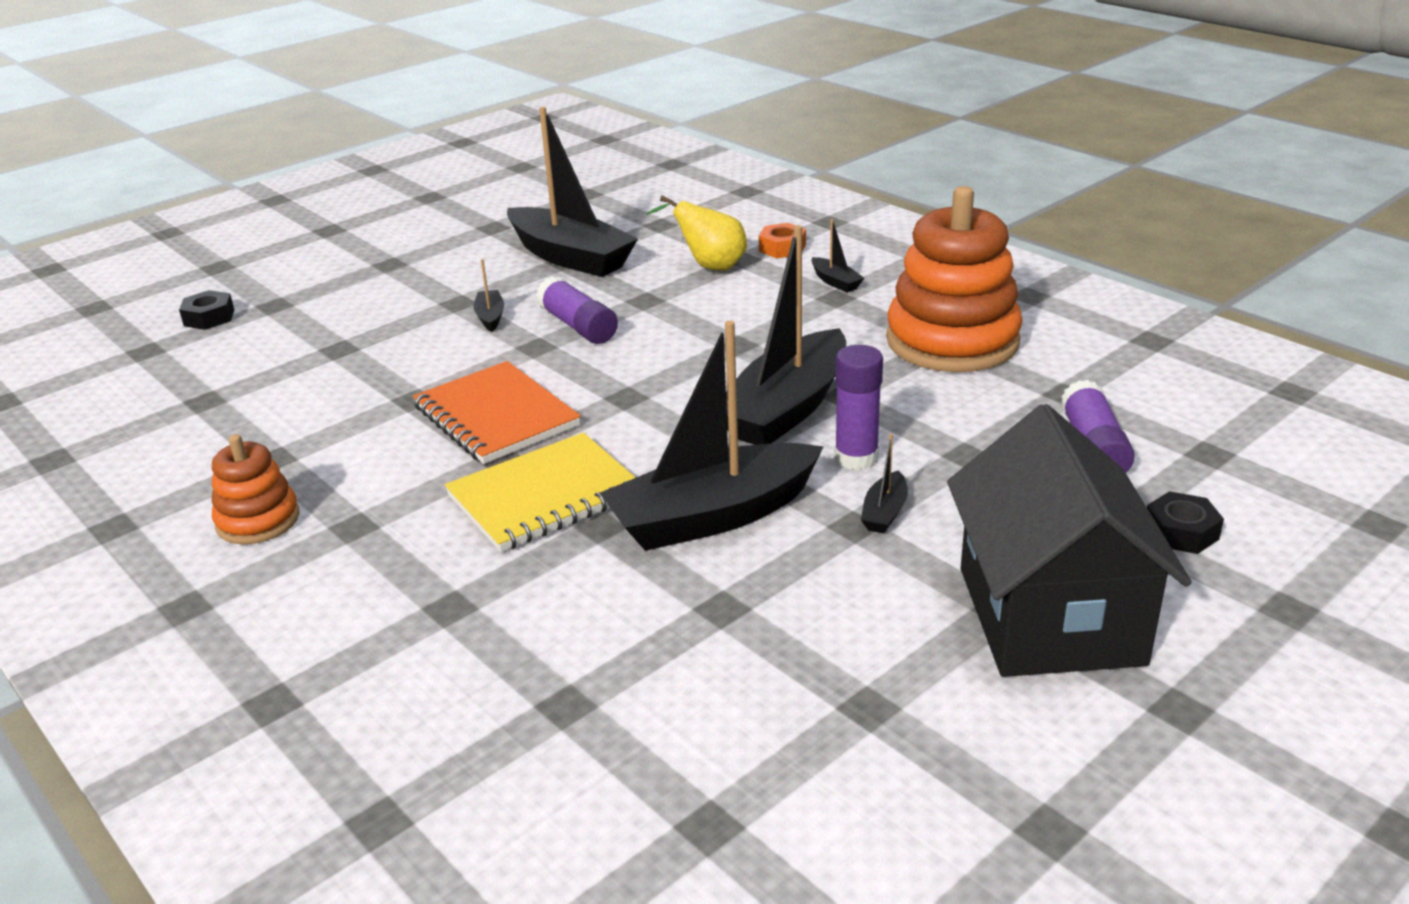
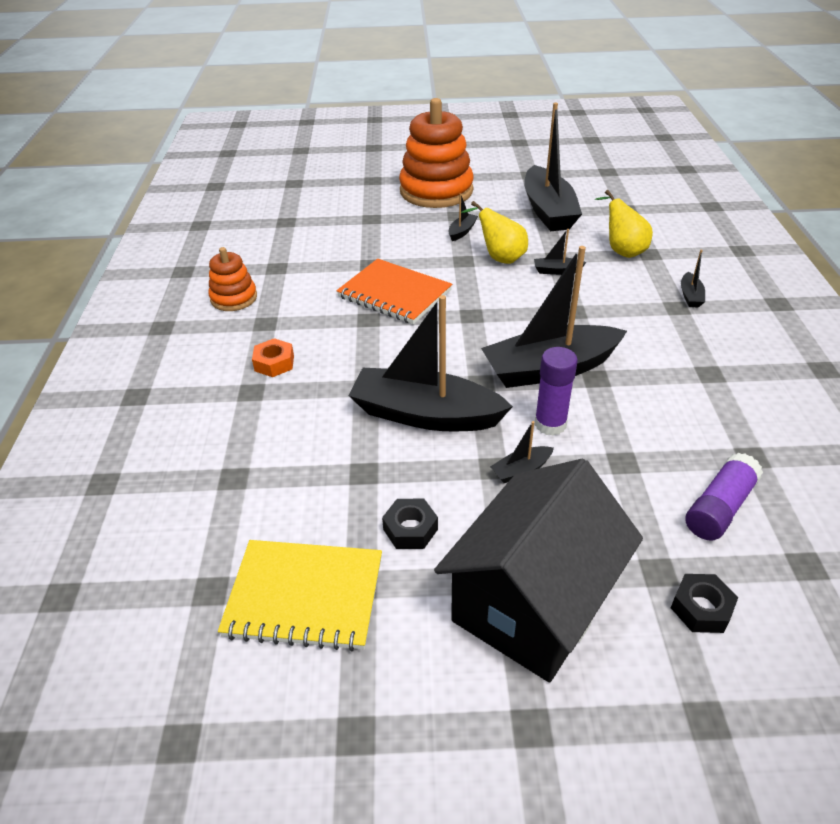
camera: 40 degrees right, 10 degrees up
black nut [179,290,234,330] -> black nut moved to [382,499,438,549]
orange notebook [413,361,581,464] -> orange notebook turned 60 degrees counterclockwise [336,259,452,324]
yellow notebook [445,433,636,552] -> yellow notebook moved to [218,540,382,651]
purple glue stick [536,276,618,344] -> yellow pear [461,201,528,264]
orange nut [759,223,806,258] -> orange nut moved to [252,338,294,377]
orange stacking toy [886,186,1023,372] -> orange stacking toy moved to [399,98,474,208]
none -> black boat [534,229,586,275]

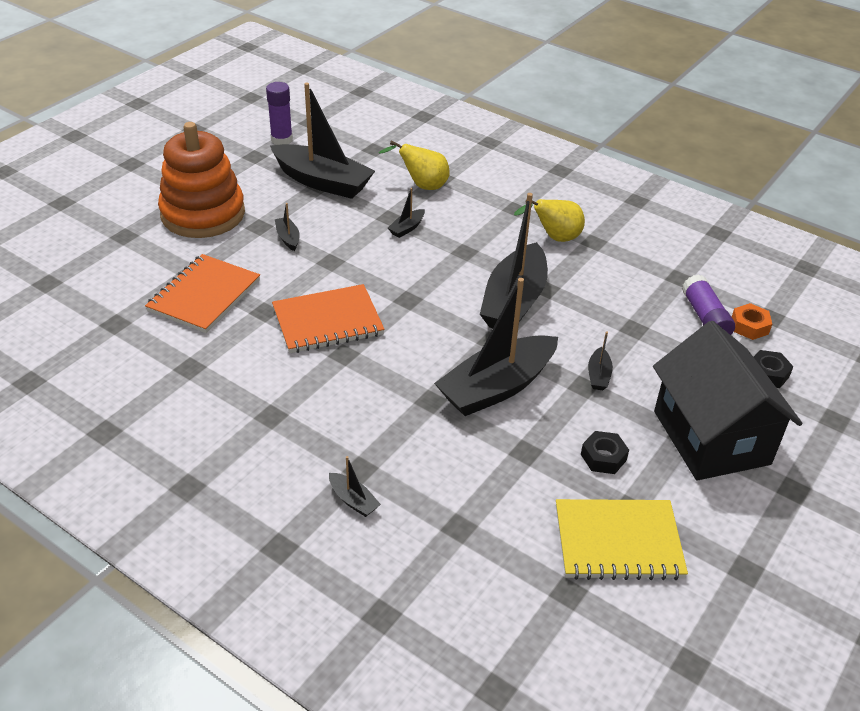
camera: 55 degrees left, 0 degrees up
orange stacking toy [208,247,257,311] -> none
yellow notebook [218,540,382,651] -> yellow notebook turned 45 degrees clockwise [556,499,688,580]
orange nut [252,338,294,377] -> orange nut moved to [732,303,772,340]
yellow pear [461,201,528,264] -> yellow pear moved to [514,199,585,242]
purple glue stick [534,347,578,436] -> purple glue stick moved to [266,82,293,145]
black boat [681,249,705,308] -> black boat moved to [329,456,381,517]
none -> orange notebook [145,254,260,333]

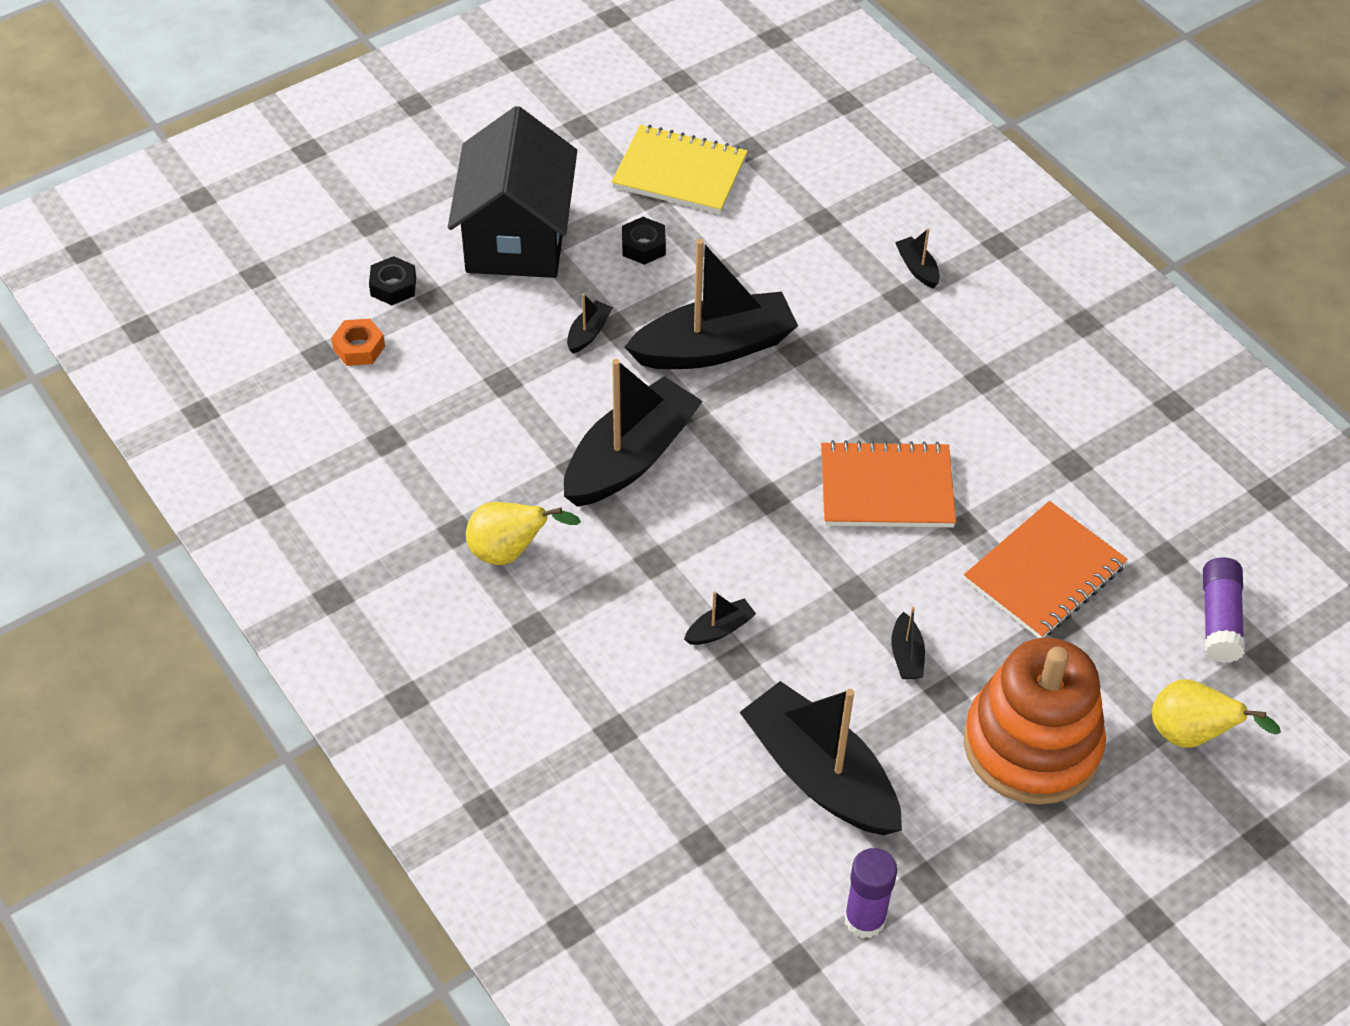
camera: 160 degrees left, 10 degrees up
yellow pear [379,141,450,190] -> yellow pear moved to [1152,679,1281,748]
purple glue stick [682,274,735,335] -> purple glue stick moved to [1203,557,1245,663]

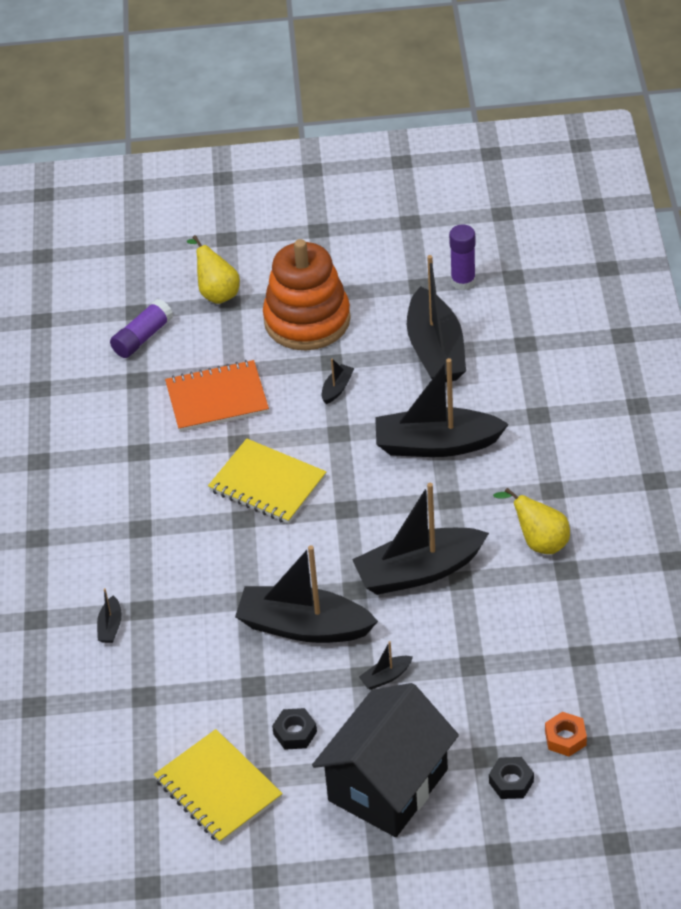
camera: 145 degrees left, 5 degrees down
black boat [684,591,756,645] -> black boat [375,358,509,457], size x2.45
orange notebook [821,440,956,527] -> yellow notebook [208,439,326,524]

